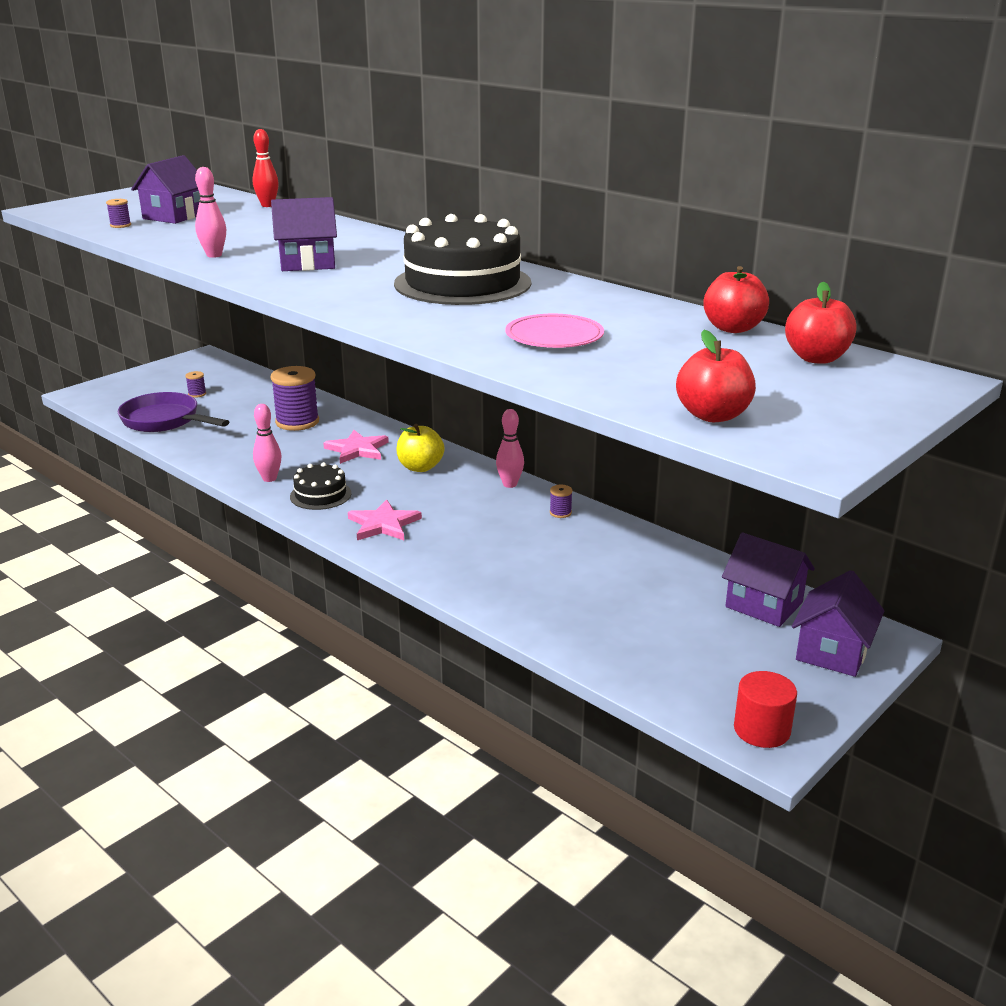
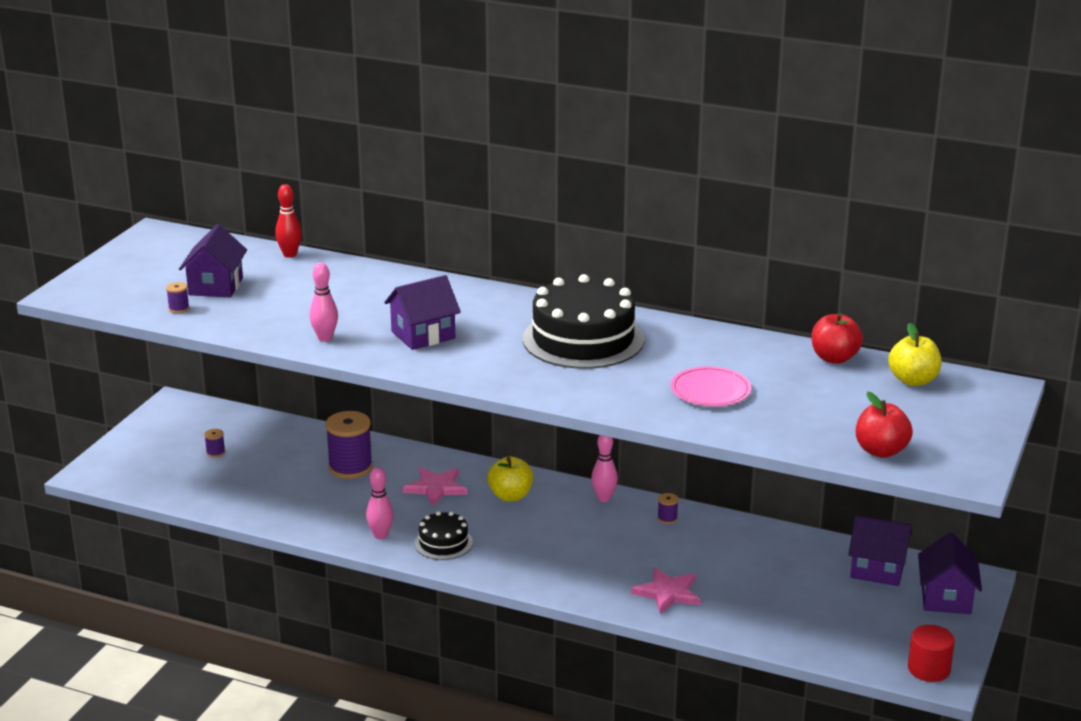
camera: 20 degrees left, 0 degrees up
purple pan [118,392,230,432] -> none
pink star [348,499,422,540] -> pink star moved to [631,567,701,614]
red apple [785,282,856,364] -> yellow apple [888,323,942,386]

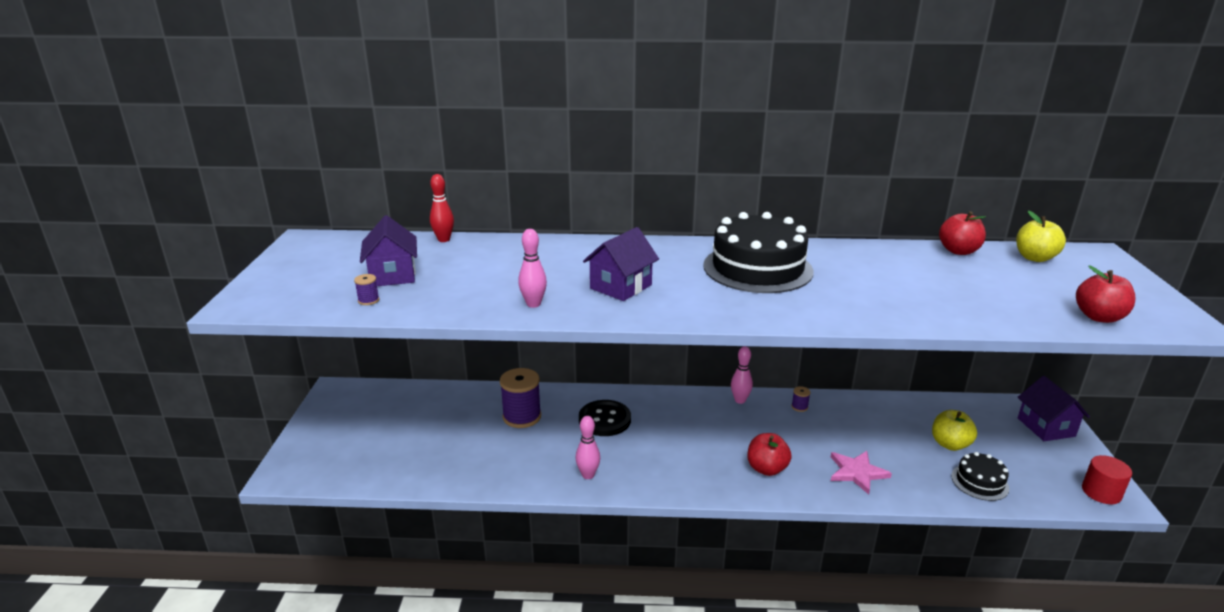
camera: 20 degrees left, 0 degrees up
purple spool [204,429,225,458] -> none
pink star [403,467,467,506] -> black button [579,400,631,436]
black cake [414,511,473,560] -> black cake moved to [951,452,1009,501]
yellow apple [487,456,534,501] -> yellow apple moved to [932,410,977,451]
pink plate [671,366,751,406] -> none
purple house [848,515,912,586] -> none
none -> red apple [747,433,792,476]

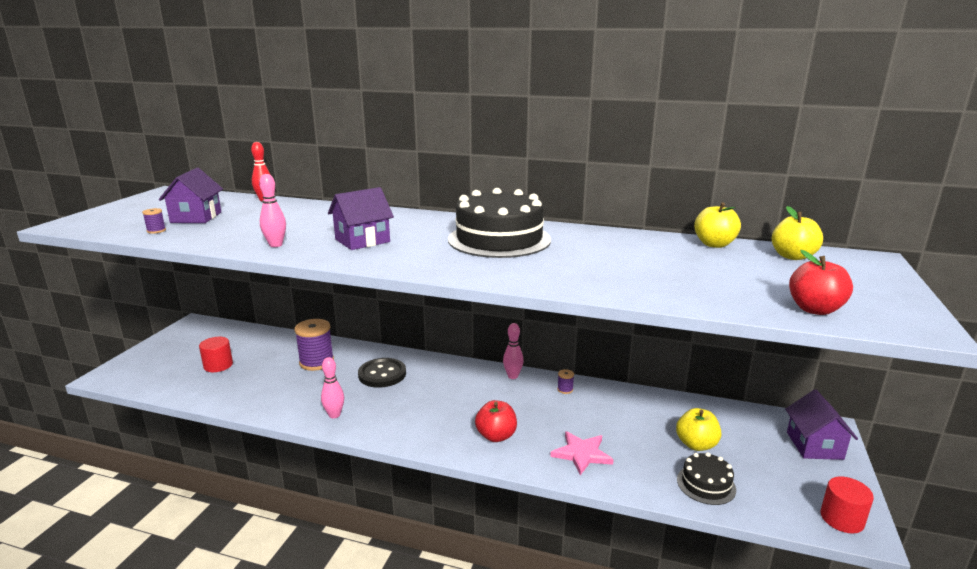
camera: 15 degrees right, 5 degrees down
red apple [939,211,986,255] -> yellow apple [694,202,741,248]
none -> red cylinder [199,337,233,372]

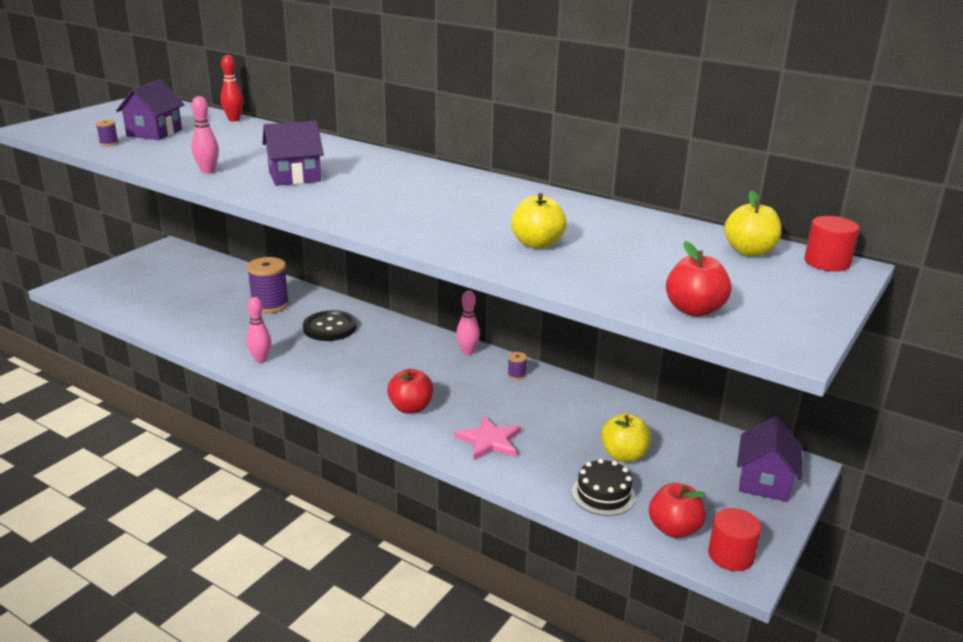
camera: 15 degrees right, 5 degrees up
red cylinder [199,337,233,372] -> red cylinder moved to [804,216,860,272]
black cake [448,188,551,258] -> none
yellow apple [694,202,741,248] -> yellow apple moved to [511,193,566,249]
none -> red apple [649,483,706,538]

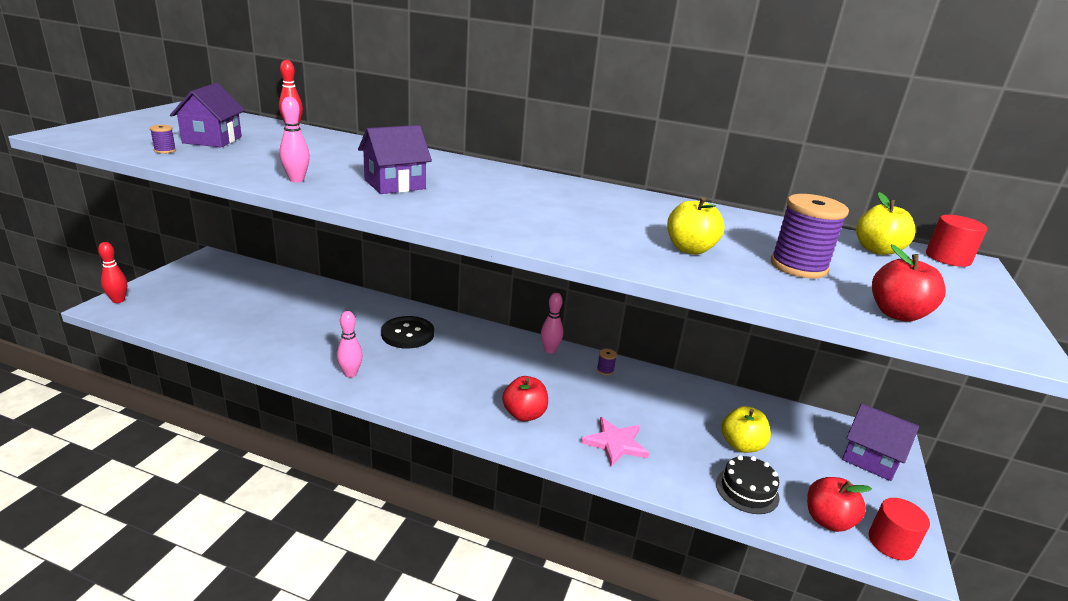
camera: 15 degrees left, 0 degrees up
purple spool [247,257,289,313] -> purple spool moved to [771,194,849,279]
purple house [737,416,802,502] -> purple house turned 60 degrees counterclockwise [842,403,919,481]
none -> red bowling pin [98,242,127,303]

